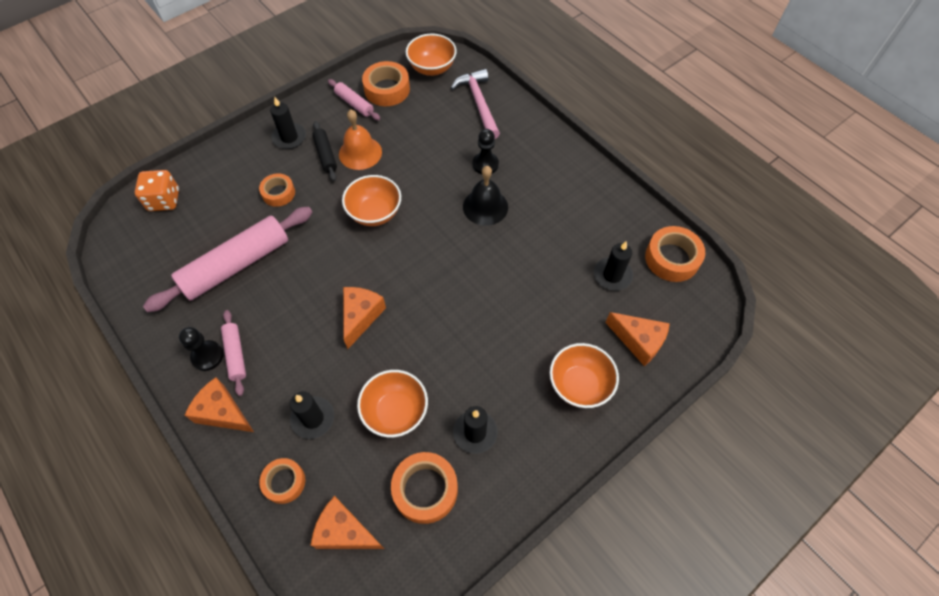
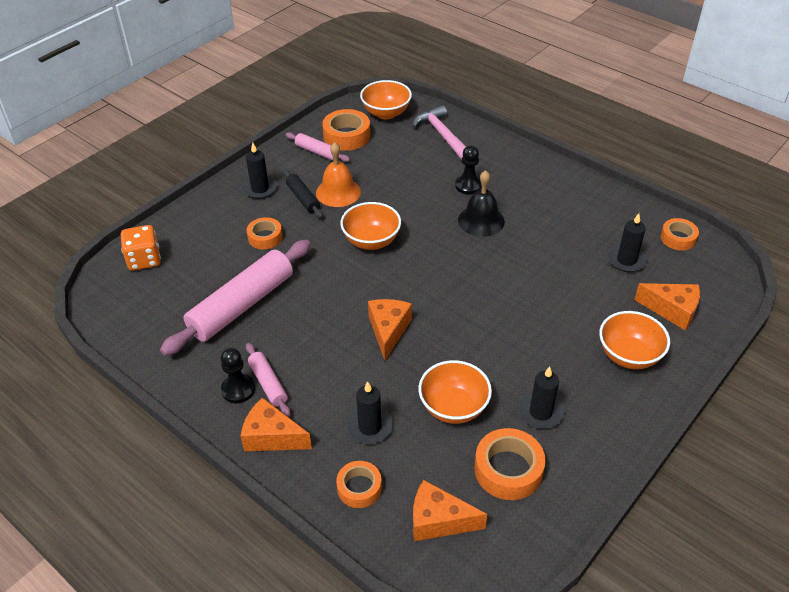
camera: 10 degrees left, 15 degrees down
orange tape [645,226,705,282] -> orange tape [660,218,699,251], size x0.65

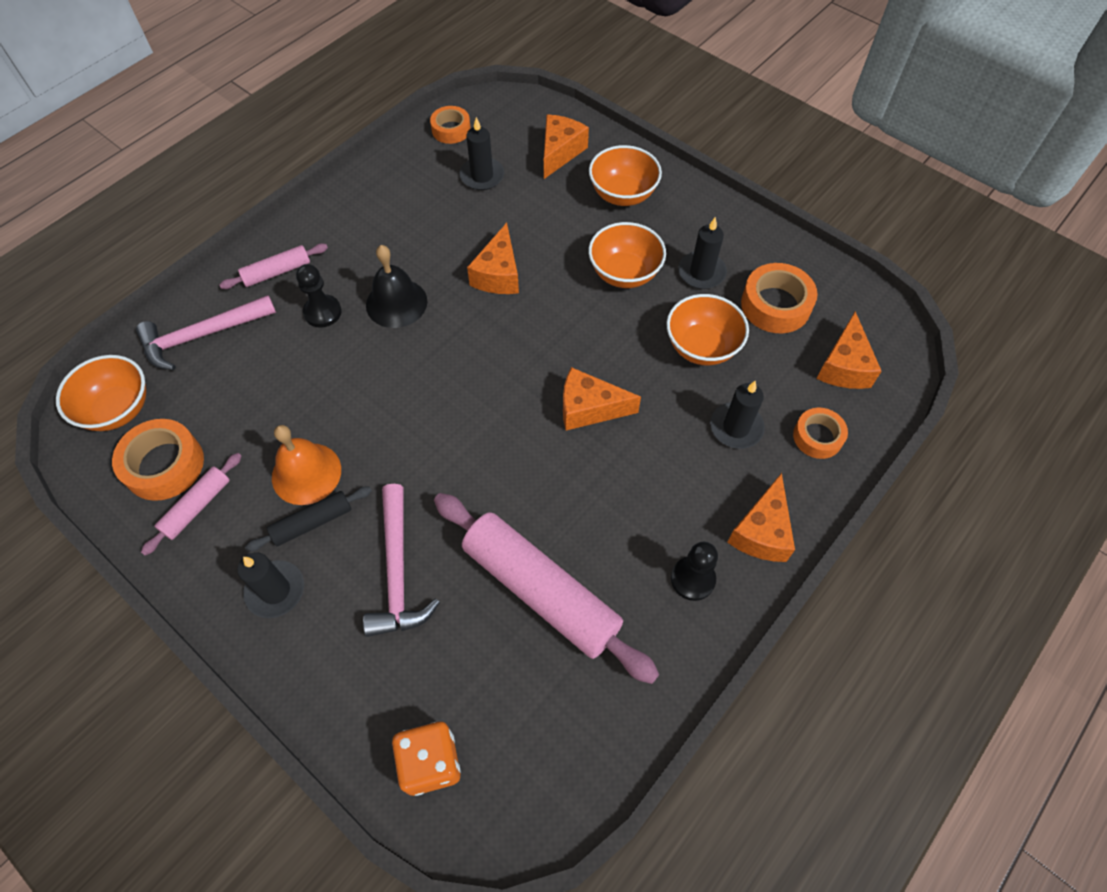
camera: 90 degrees left, 15 degrees up
pink rolling pin [246,343,290,417] -> pink rolling pin moved to [219,243,328,289]
orange tape [247,217,283,249] -> pink hammer [363,484,440,637]
orange bowl [340,202,401,250] -> orange bowl moved to [588,222,666,288]
none -> orange cheese [467,223,519,294]

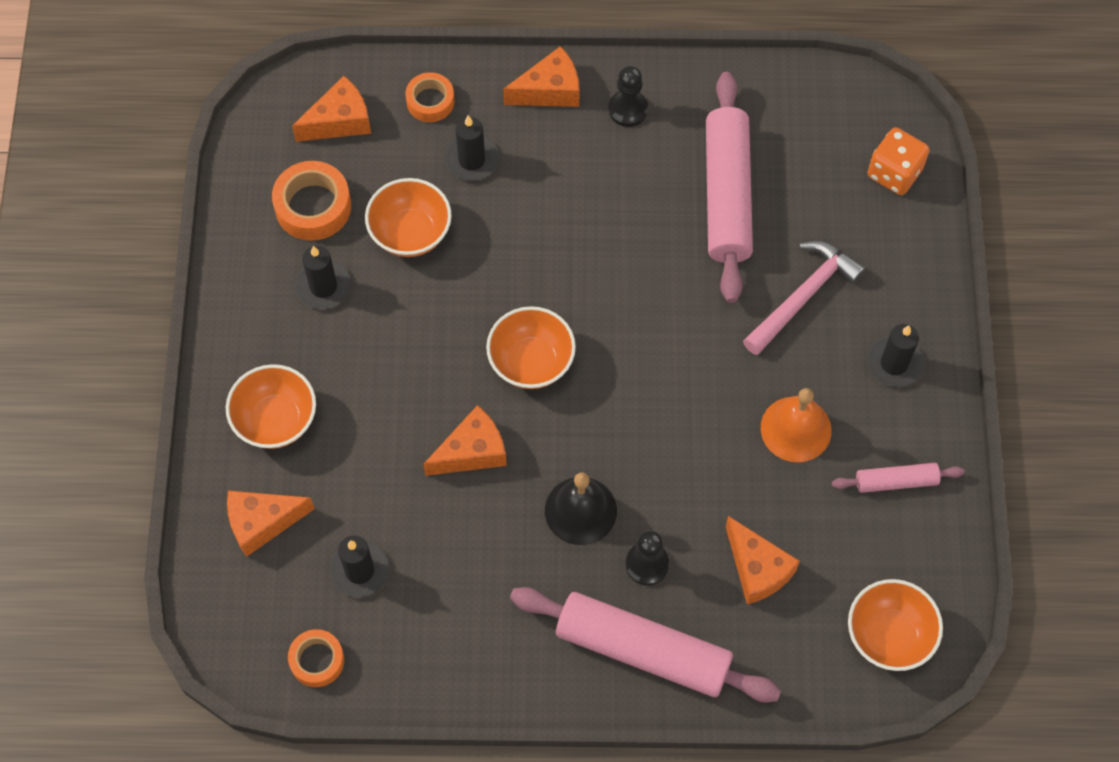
camera: 130 degrees left, 5 degrees up
orange tape [112,419,204,501] -> none
pink hammer [136,295,276,370] -> none
pink rolling pin [219,243,328,289] -> pink rolling pin [510,587,781,703], size x2.06
black rolling pin [245,486,372,552] -> none
orange cheese [563,367,641,431] -> orange cheese moved to [726,516,800,605]
orange bowl [588,222,666,288] -> orange bowl moved to [486,306,576,389]

